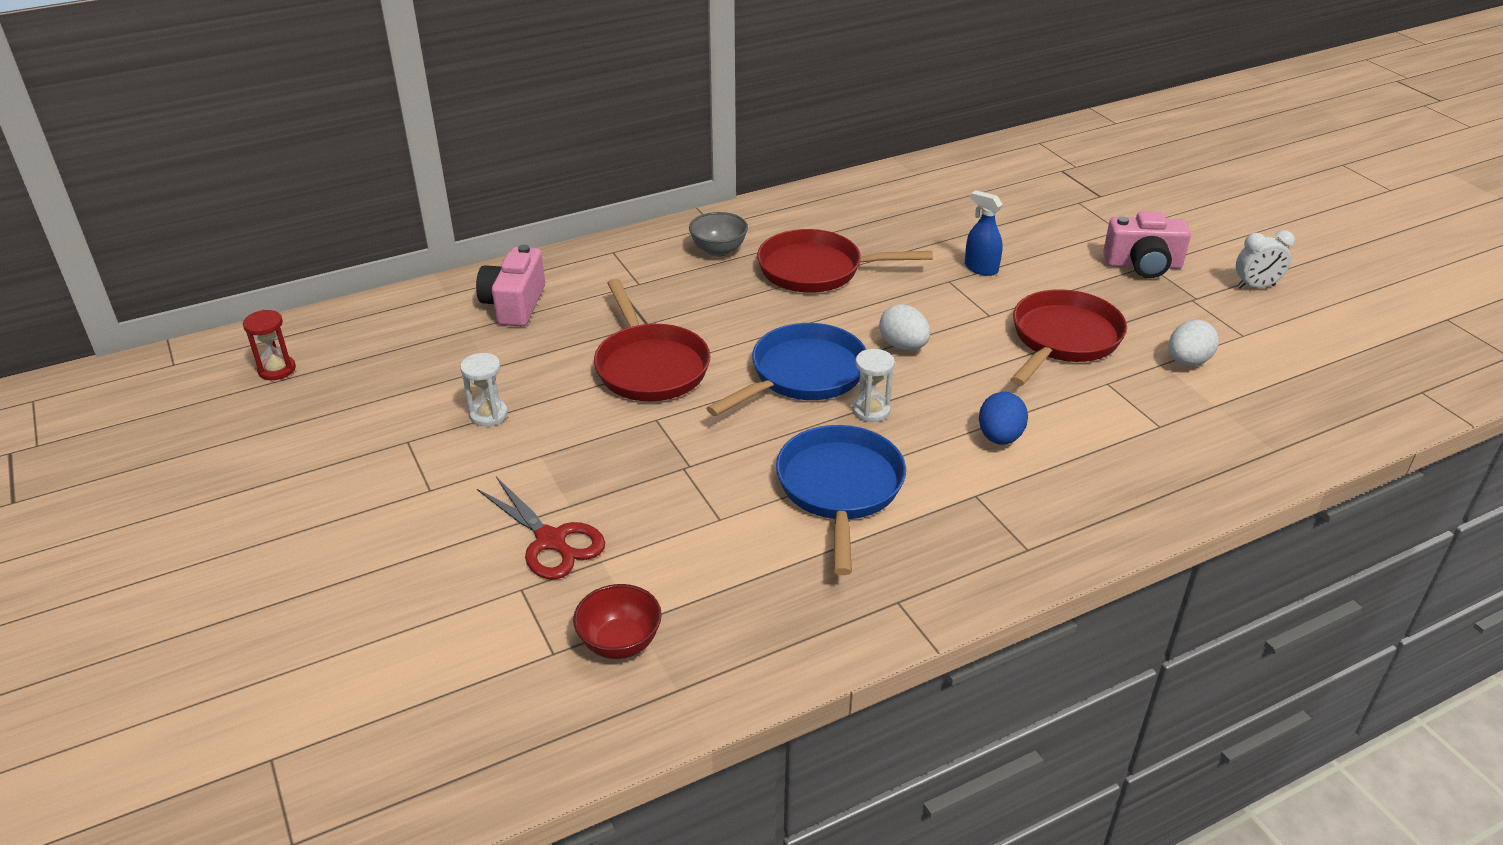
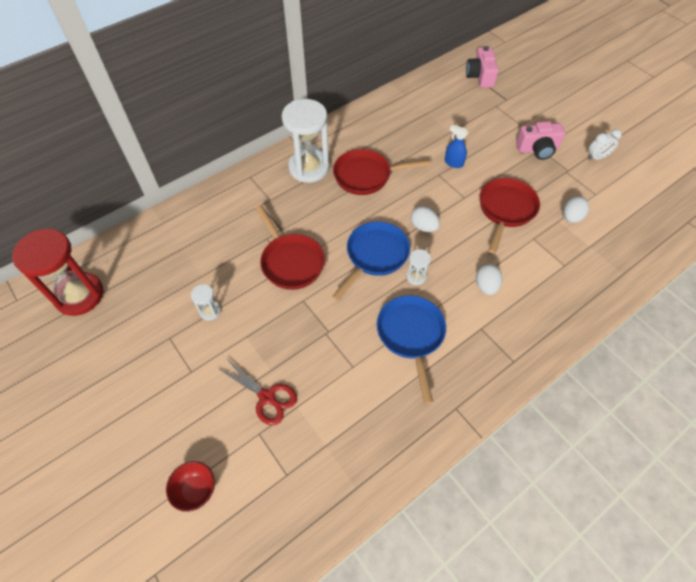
camera: 10 degrees left, 20 degrees up
red hourglass [243,310,296,380] -> red hourglass [12,229,103,316], size x2.29
pink camera [476,244,545,326] -> pink camera moved to [466,46,499,88]
red bowl [573,584,662,659] -> red bowl moved to [166,461,215,512]
grey bowl [689,212,748,257] -> white hourglass [282,99,329,183]
blue egg [979,392,1028,445] -> white egg [476,264,502,295]

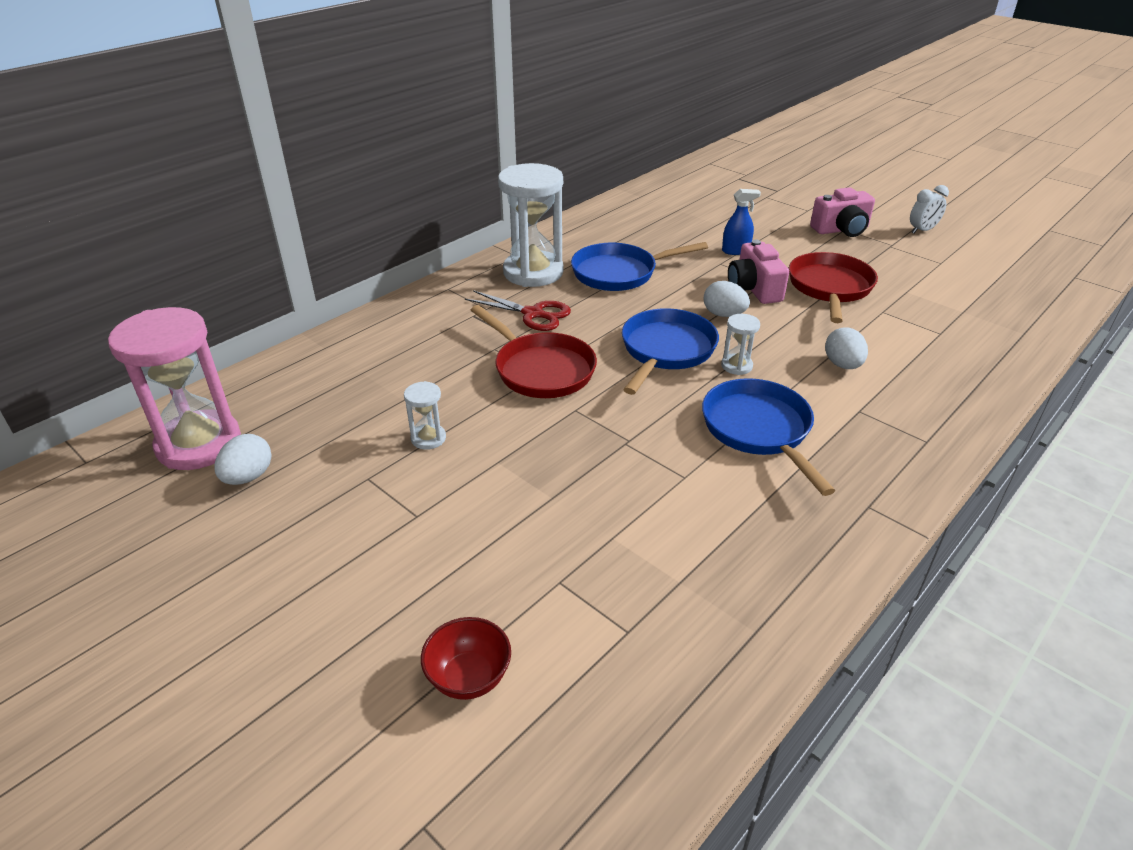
camera: 10 degrees left, 20 degrees down
red hourglass [12,229,103,316] -> pink hourglass [108,307,241,470]
red scissors [218,359,297,425] -> red scissors moved to [465,290,571,331]
red pan [333,149,430,195] -> blue pan [571,242,708,291]
blue spray bottle [445,125,468,168] -> blue spray bottle turned 150 degrees clockwise [722,189,761,255]
pink camera [466,46,499,88] -> pink camera moved to [728,240,789,304]
white egg [563,196,589,223] -> white egg moved to [214,434,272,485]

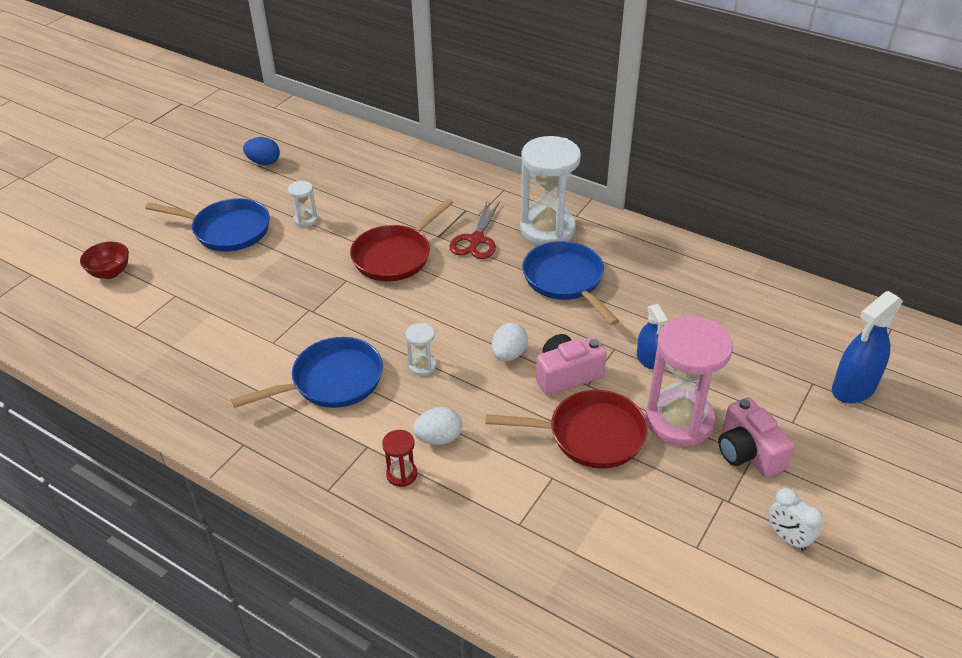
camera: 80 degrees right, 5 degrees up
pink hourglass [108,307,241,470] -> pink hourglass moved to [646,316,733,446]
white egg [214,434,272,485] -> blue egg [243,137,280,165]
blue pan [622,308,719,395] -> blue pan moved to [145,198,270,252]
none -> red hourglass [382,430,417,487]
none -> blue spray bottle [832,291,903,404]

